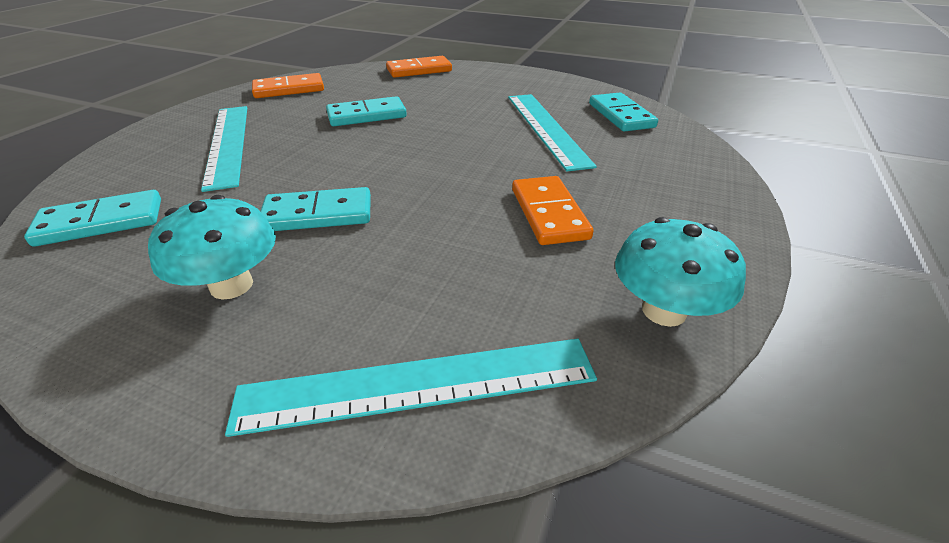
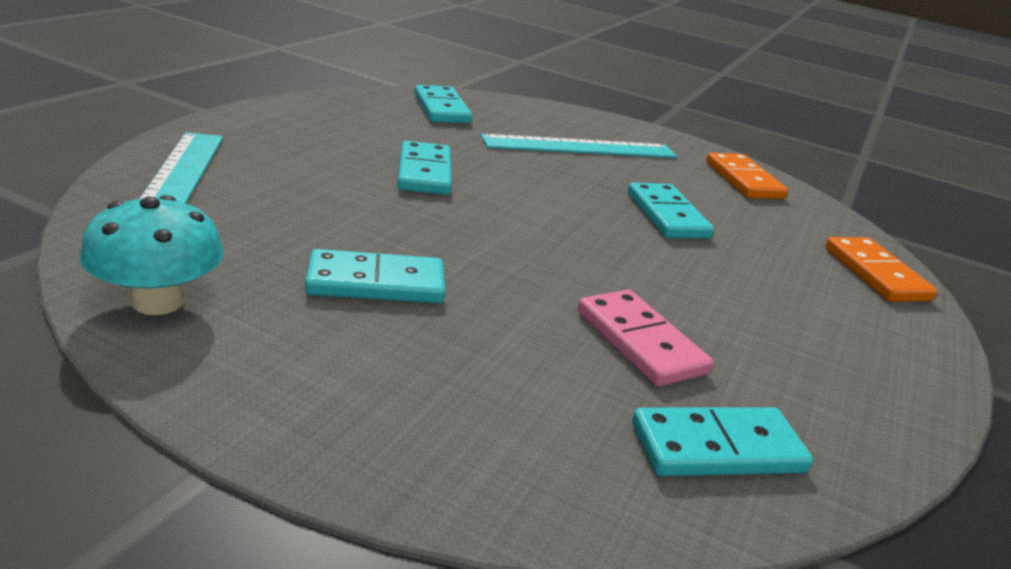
camera: 90 degrees right, 10 degrees down
turquoise mushroom [148,195,276,300] -> none
turquoise ruler [508,94,597,171] -> pink domino [577,290,713,386]
orange domino [512,176,593,245] -> turquoise domino [305,249,445,303]

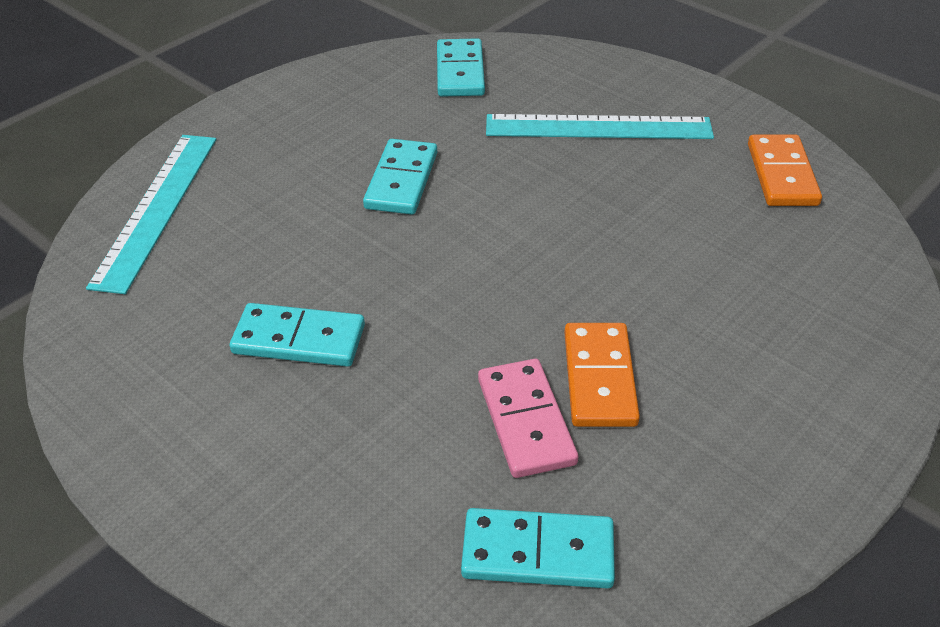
camera: 20 degrees right, 15 degrees up
turquoise mushroom [80,195,224,315] -> none
turquoise domino [628,183,714,239] -> none
orange domino [825,237,938,302] -> orange domino moved to [564,323,640,427]

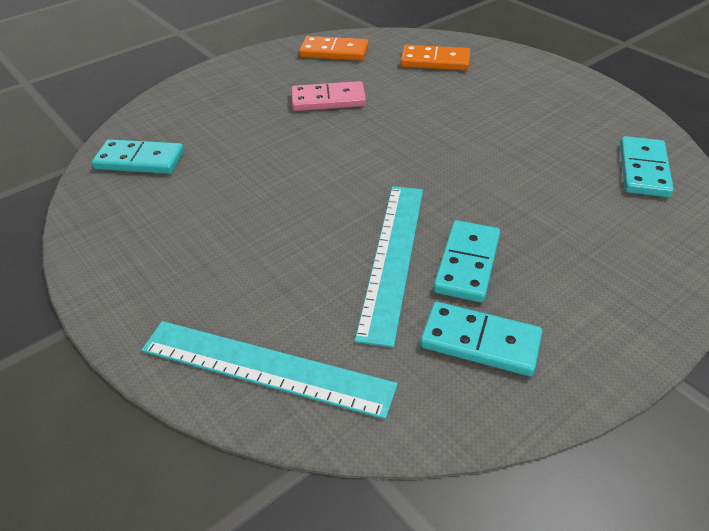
camera: 80 degrees left, 0 degrees up
turquoise domino [363,139,437,215] -> turquoise domino moved to [420,302,542,376]
pink domino [478,359,578,478] -> pink domino moved to [291,81,366,111]
turquoise ruler [486,114,714,139] -> turquoise ruler moved to [355,186,423,347]
orange domino [564,323,640,427] -> orange domino moved to [401,45,470,71]

